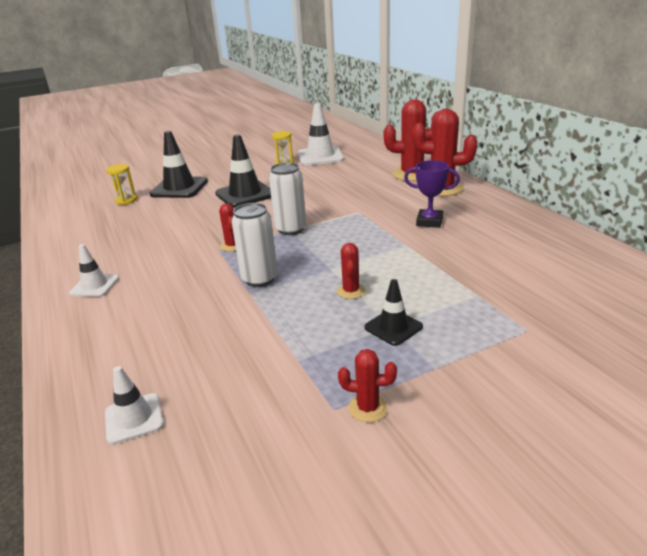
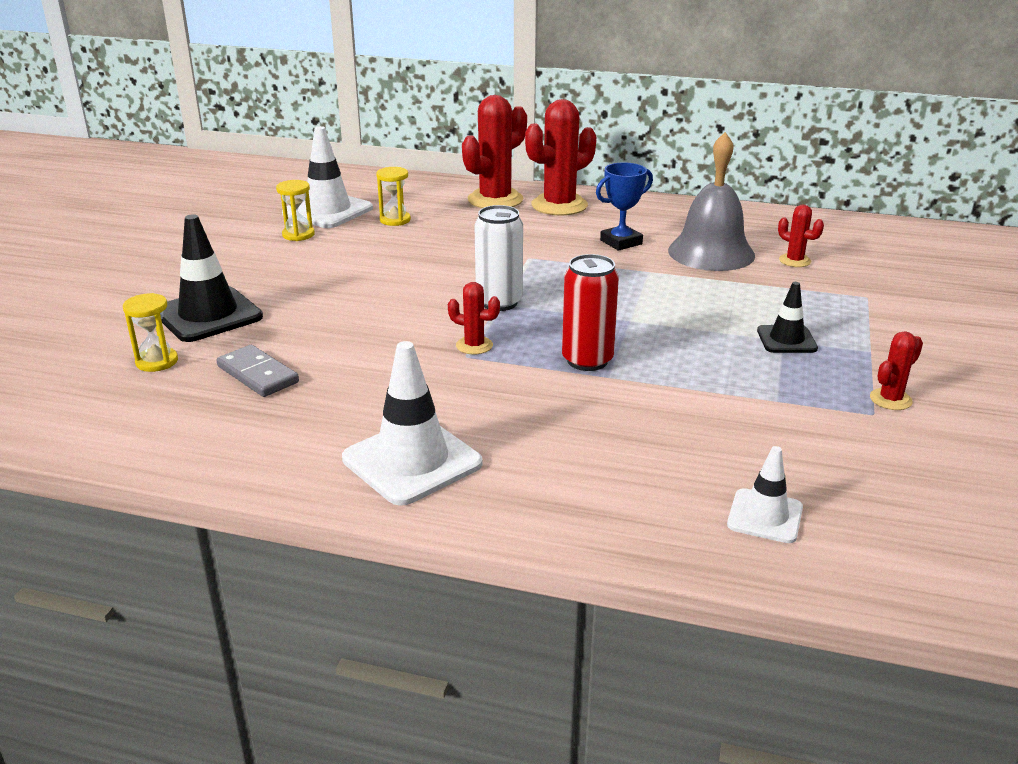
camera: 50 degrees left, 0 degrees up
white traffic cone [69,244,119,297] -> white traffic cone [342,341,483,506], size x1.75
black traffic cone [215,134,271,208] -> none
white can [231,203,278,287] -> red can [562,254,619,371]
red cactus [337,243,366,299] -> red cactus moved to [778,205,824,267]
purple trophy [404,160,460,228] -> blue trophy [596,162,653,251]
none -> grey domino [217,345,299,397]
none -> yellow hourglass [376,167,411,226]
none -> grey bell [668,132,755,271]

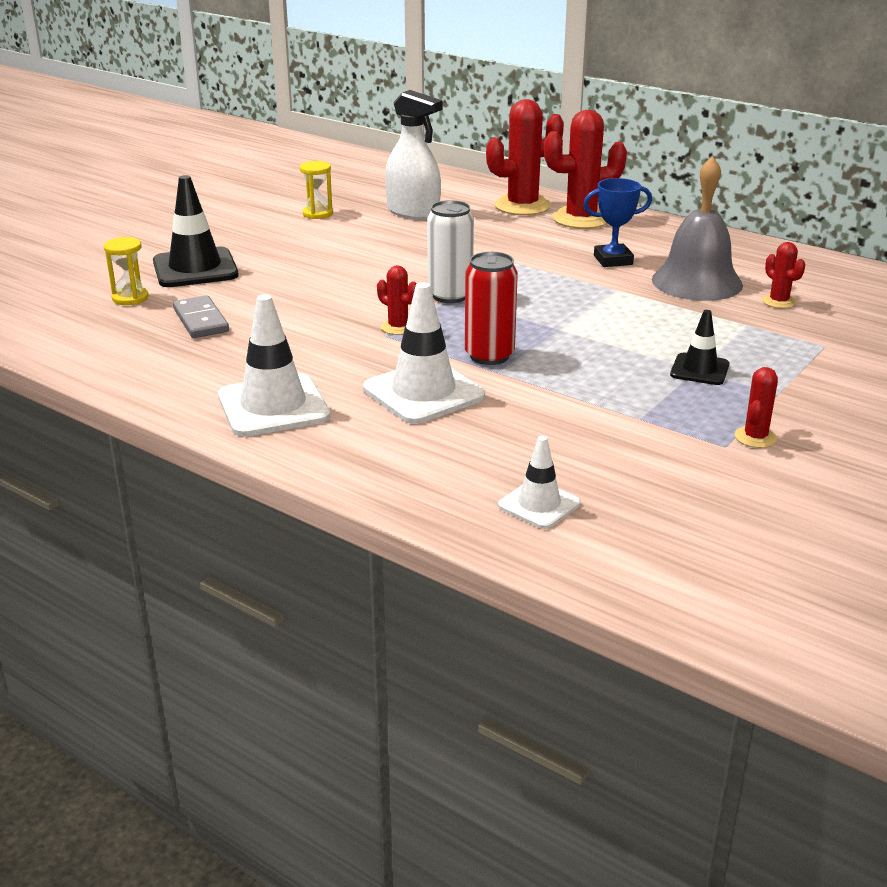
camera: 20 degrees right, 0 degrees up
white traffic cone [282,126,373,228] -> white traffic cone moved to [363,283,485,424]
yellow hourglass [376,167,411,226] -> white spray bottle [385,90,443,220]
red cactus [870,331,923,410] -> red cactus turned 45 degrees counterclockwise [735,367,778,448]

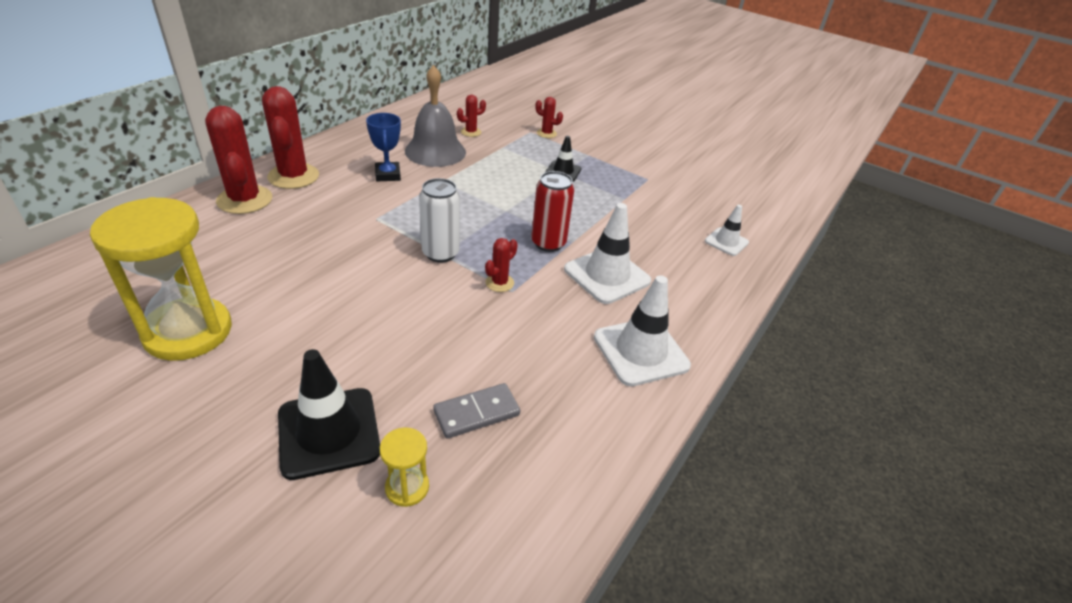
camera: 95 degrees left, 10 degrees up
yellow hourglass [300,161,333,219] -> yellow hourglass [90,197,232,361], size x2.27
white spray bottle [385,90,443,220] -> none
red cactus [735,367,778,448] -> red cactus moved to [535,97,563,138]

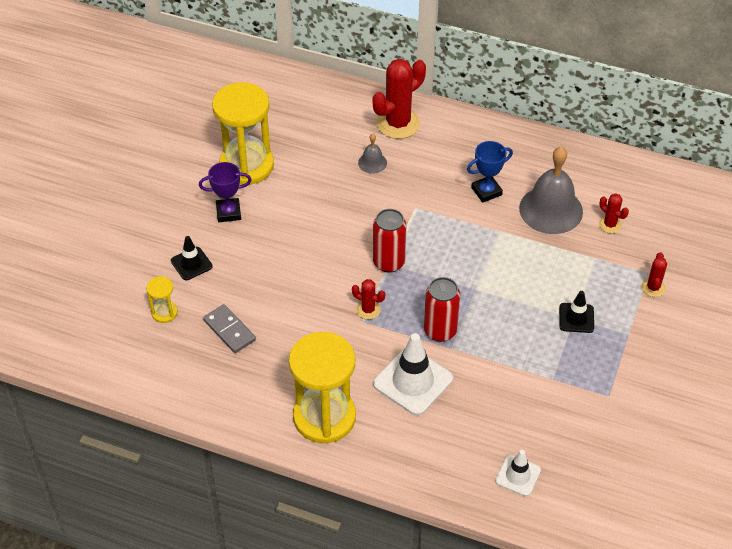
camera: 80 degrees right, 10 degrees up
red cactus [262,86,319,189] -> none
black traffic cone [278,349,380,480] -> black traffic cone [171,236,213,280], size x0.57
white can [419,178,460,263] -> red can [373,209,406,273]
white traffic cone [594,275,691,386] -> yellow hourglass [289,332,356,443]
none -> purple trophy [199,162,252,222]
none -> grey bell [358,134,387,174]

